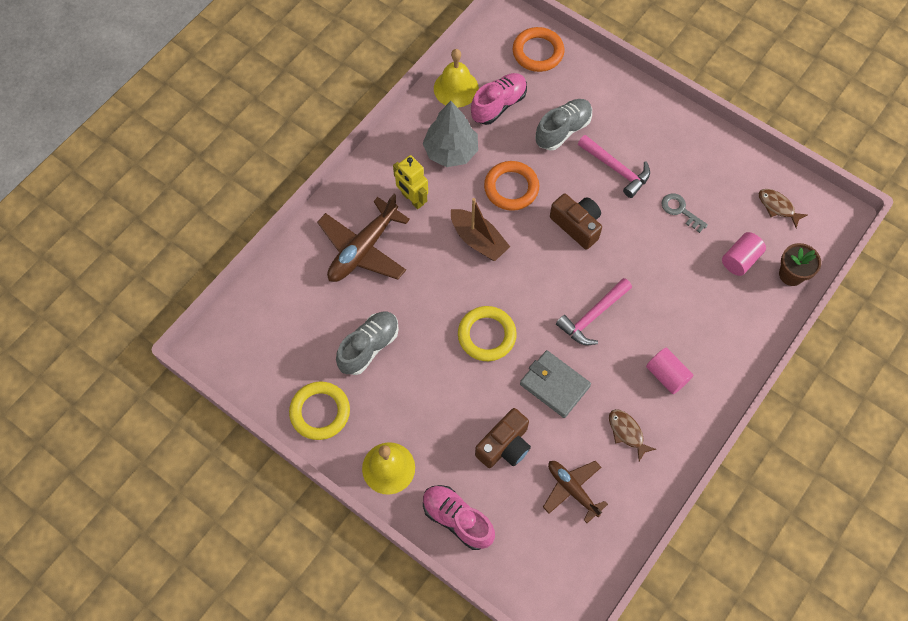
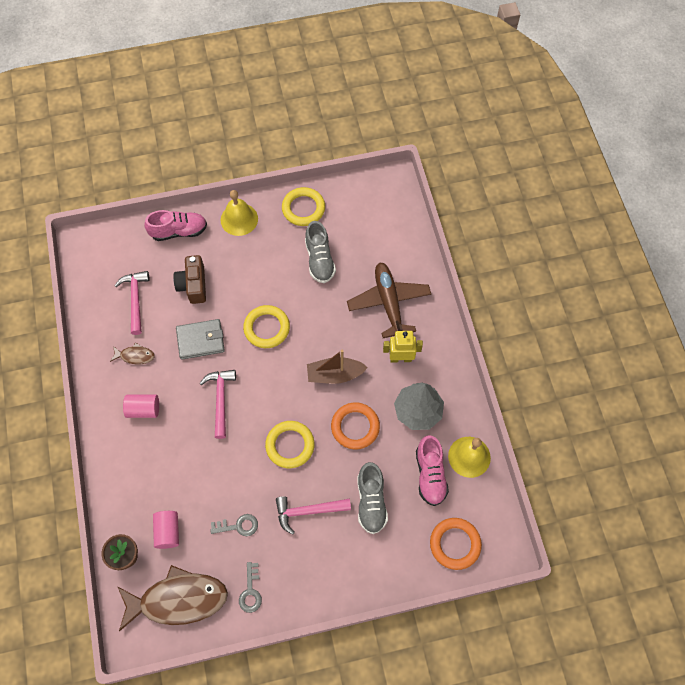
camera: 130 degrees right, 0 degrees up
brown plane [543,461,608,523] -> pink hammer [114,271,149,335]
brown camera [550,194,602,250] -> yellow ring [265,421,315,468]
brown fish [759,189,807,228] -> brown fish [118,565,228,631], size x2.22
none -> grey key [239,562,262,613]

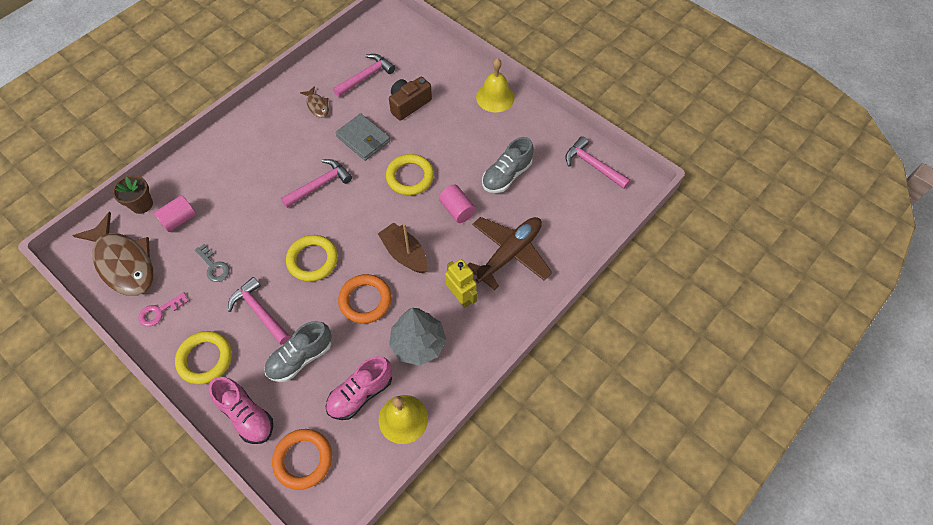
camera: 55 degrees right, 5 degrees down
pink cylinder [123,395,159,418] -> pink cylinder moved to [439,185,476,223]
pink shoe [144,210,207,241] -> pink shoe moved to [209,377,273,444]
grey key [239,562,262,613] -> pink key [139,292,189,327]
yellow ring [282,187,325,226] -> yellow ring moved to [175,331,232,384]
none -> pink hammer [565,136,630,189]

